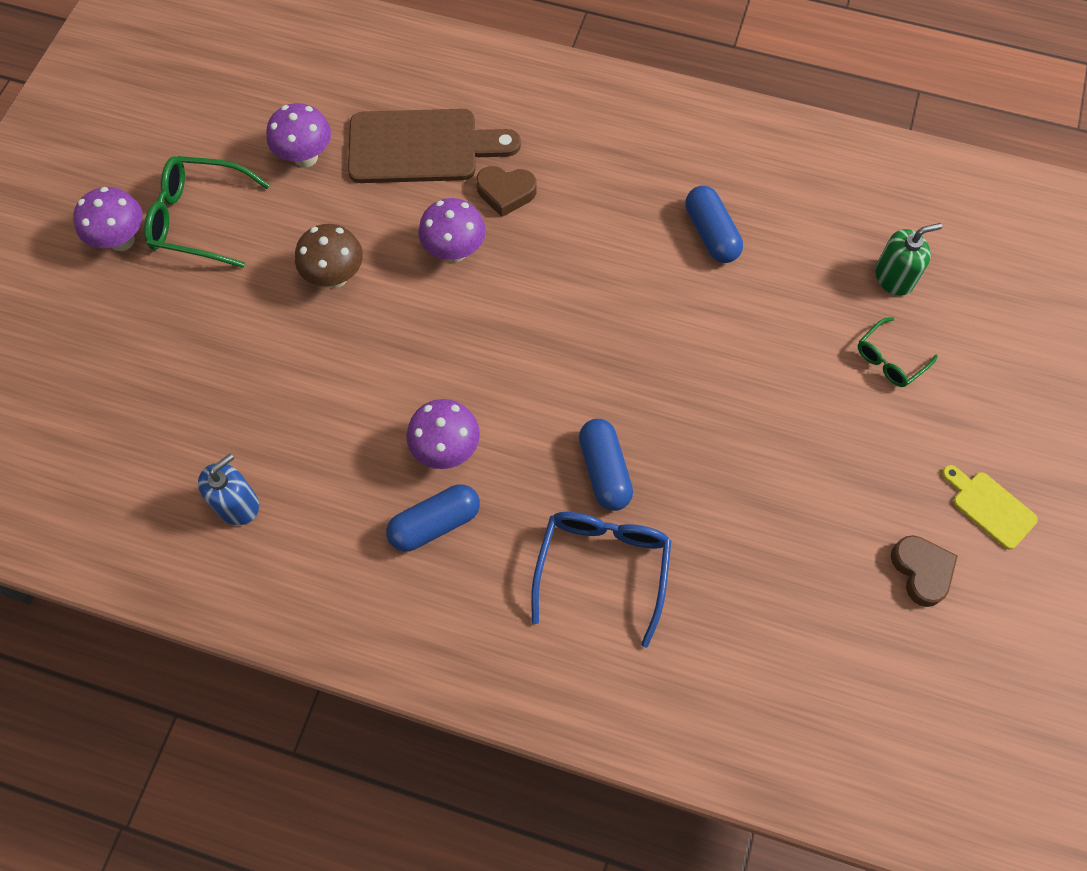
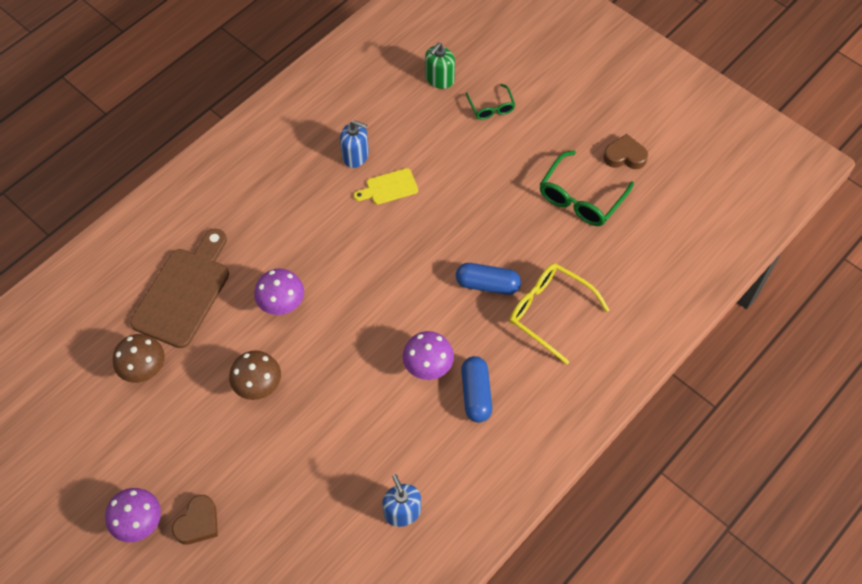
camera: 65 degrees left, 5 degrees down
green glasses [144,156,270,268] -> green glasses moved to [540,150,634,226]
purple mushroom [266,103,331,167] -> brown mushroom [113,334,165,383]
brown heart [476,166,537,217] -> brown heart moved to [172,495,218,545]
blue glasses [531,512,671,648] -> yellow glasses [510,264,609,364]
blue capsule [685,186,743,263] -> blue soap dispenser [340,120,369,168]
green soap dispenser [875,223,942,296] -> green soap dispenser turned 150 degrees counterclockwise [425,43,455,89]
yellow cutting board [942,465,1038,550] -> yellow cutting board moved to [354,168,418,205]

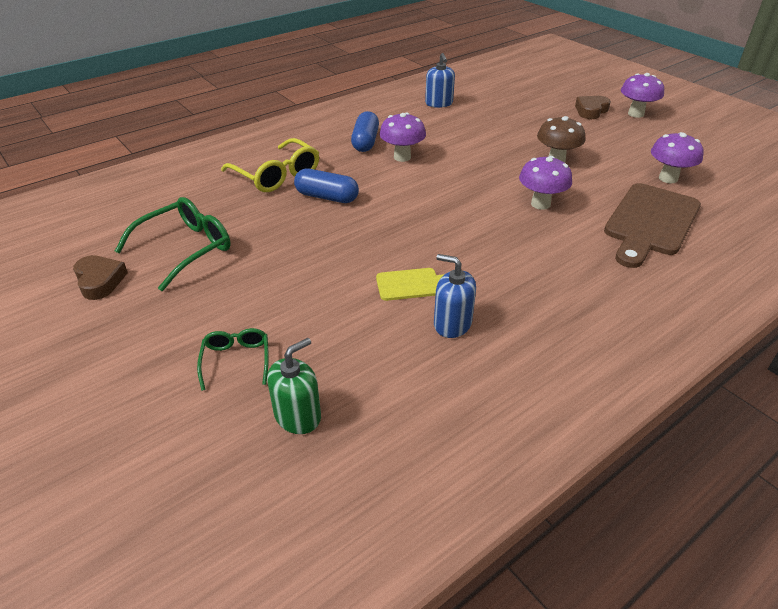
camera: 170 degrees left, 20 degrees down
brown mushroom [113,334,165,383] -> purple mushroom [651,132,703,183]
brown heart [603,134,648,169] -> brown heart turned 135 degrees counterclockwise [73,255,128,300]

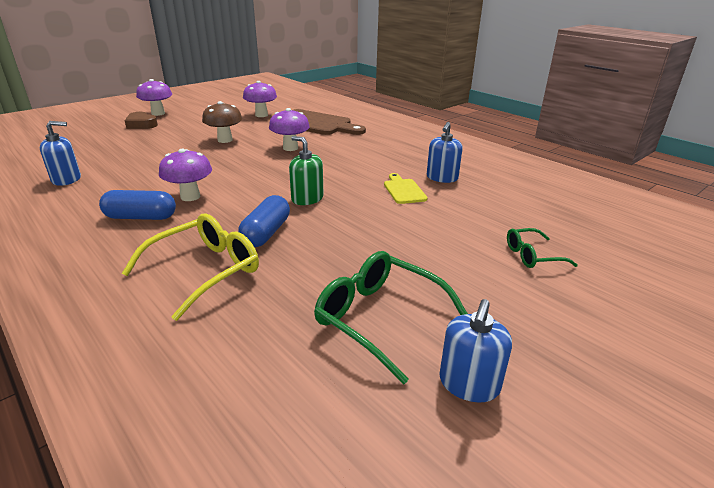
camera: 95 degrees left, 10 degrees down
brown heart [73,255,128,300] -> blue soap dispenser [439,299,512,402]
green soap dispenser [267,338,321,434] -> green soap dispenser moved to [289,136,323,205]

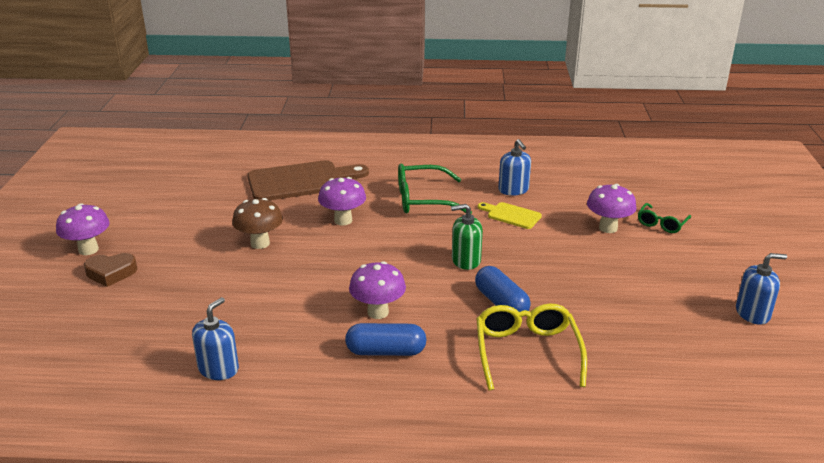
camera: 45 degrees left, 0 degrees up
blue capsule [99,190,176,220] -> blue capsule turned 45 degrees clockwise [345,323,426,356]
purple mushroom [243,81,277,117] -> purple mushroom moved to [587,184,637,233]
green glasses [314,251,468,384] -> green glasses moved to [398,164,472,213]
blue soap dispenser [439,299,512,402] -> blue soap dispenser turned 75 degrees counterclockwise [736,253,787,325]

